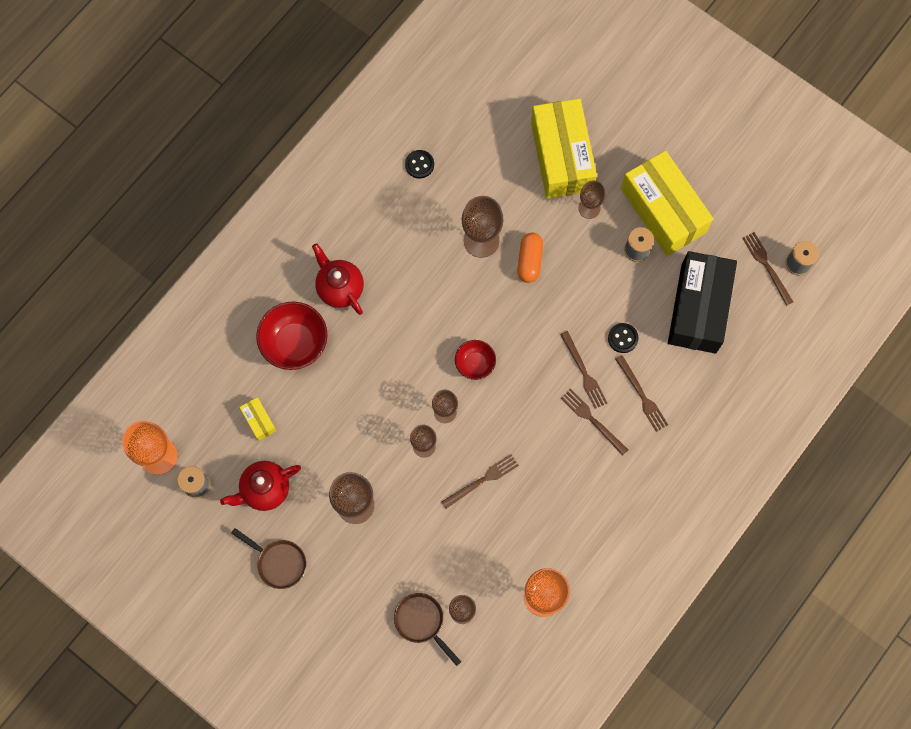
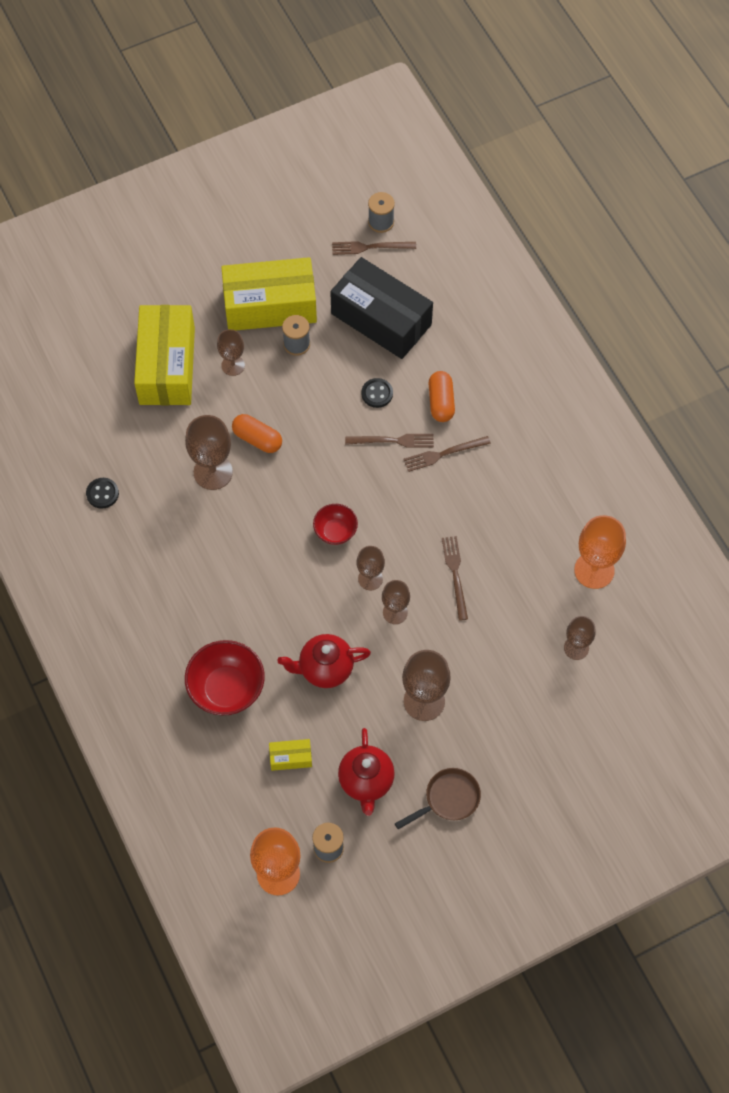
camera: 65 degrees left, 10 degrees down
red teapot [312,243,364,315] -> red teapot moved to [277,634,371,688]
brown pan [394,593,461,666] -> none
yellow box [531,98,597,198] -> yellow box turned 75 degrees clockwise [134,305,195,405]
brown fork [615,355,668,432] -> orange capsule [429,371,455,422]

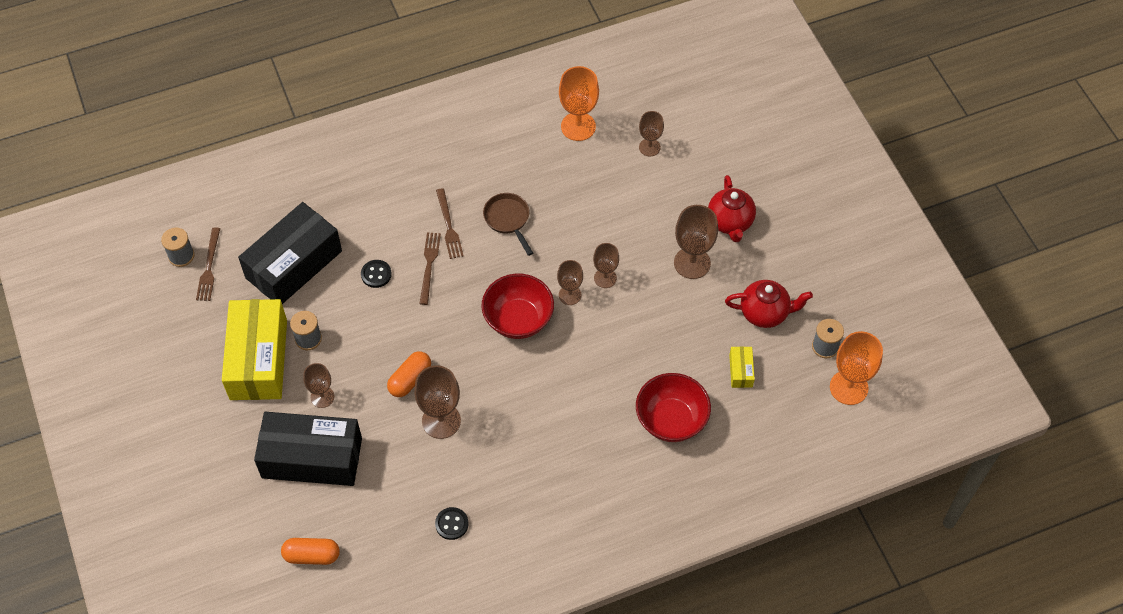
camera: 85 degrees left, 5 degrees down
yellow box [134,305,195,405] -> black box [254,412,362,486]
red teapot [277,634,371,688] -> red teapot moved to [708,175,756,242]
red bowl [313,504,358,545] -> red bowl [482,274,554,339], size x1.71
brown pan [395,768,481,829] -> brown pan moved to [483,193,533,256]
orange capsule [429,371,455,422] -> orange capsule moved to [281,538,340,565]
brown fork [442,536,468,621] -> none

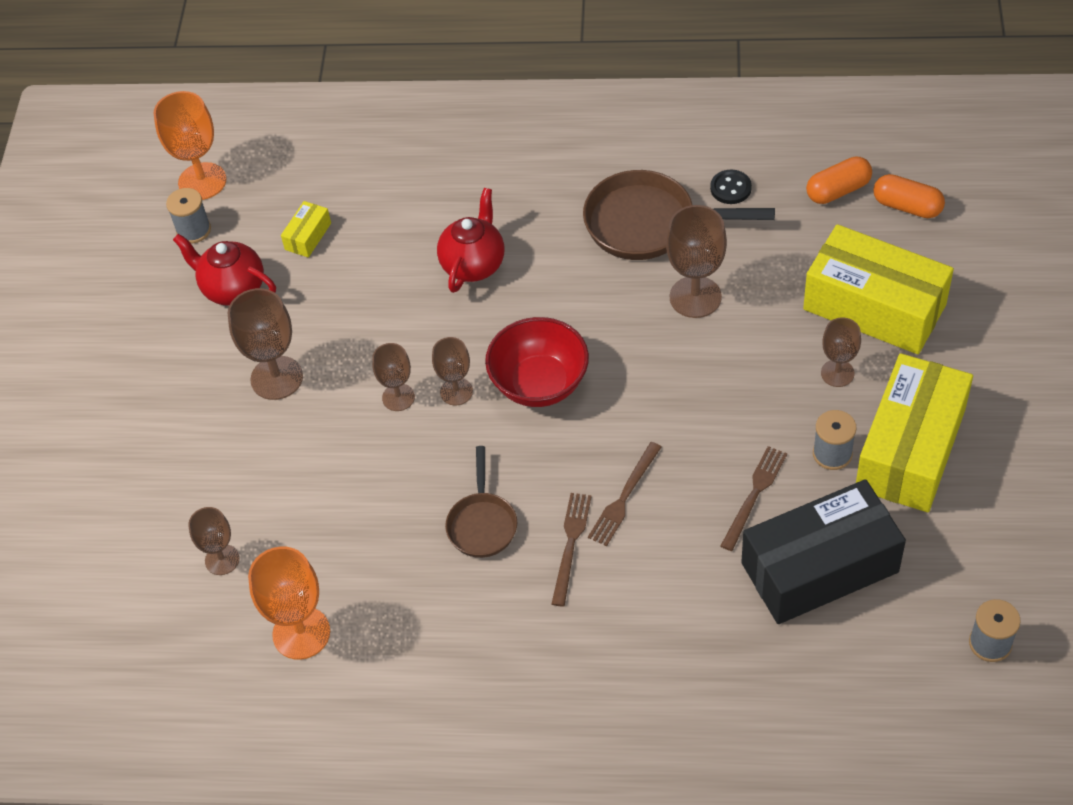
camera: 150 degrees left, 5 degrees down
brown fork [196,228,220,301] -> brown fork moved to [720,446,787,551]
black box [254,412,362,486] -> yellow box [803,224,954,354]
black button [361,260,392,288] -> none
orange capsule [387,351,431,397] -> orange capsule moved to [806,157,872,204]
red bowl [636,373,711,442] -> none
red teapot [708,175,756,242] -> red teapot moved to [437,188,504,293]
none -> brown pan [583,170,775,260]

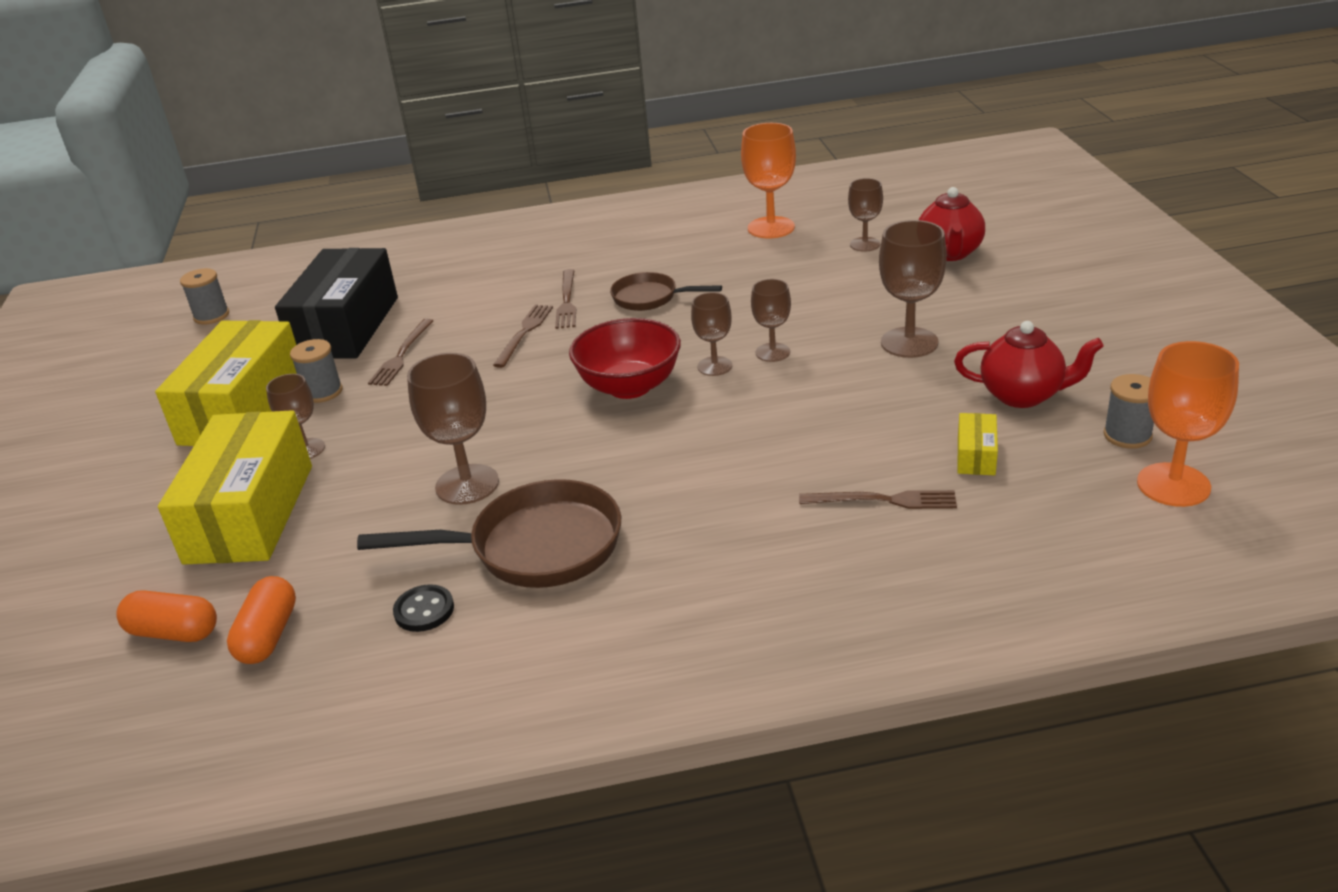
camera: 165 degrees right, 20 degrees down
red teapot [437,188,504,293] -> red teapot moved to [919,187,985,261]
brown pan [445,446,517,558] -> brown pan turned 60 degrees counterclockwise [610,272,722,311]
black box [741,479,906,624] -> black box turned 45 degrees counterclockwise [275,248,398,358]
yellow box [803,224,954,354] -> yellow box turned 75 degrees clockwise [158,410,312,565]
orange capsule [806,157,872,204] -> orange capsule turned 45 degrees counterclockwise [227,576,296,664]
none -> brown fork [799,490,957,509]

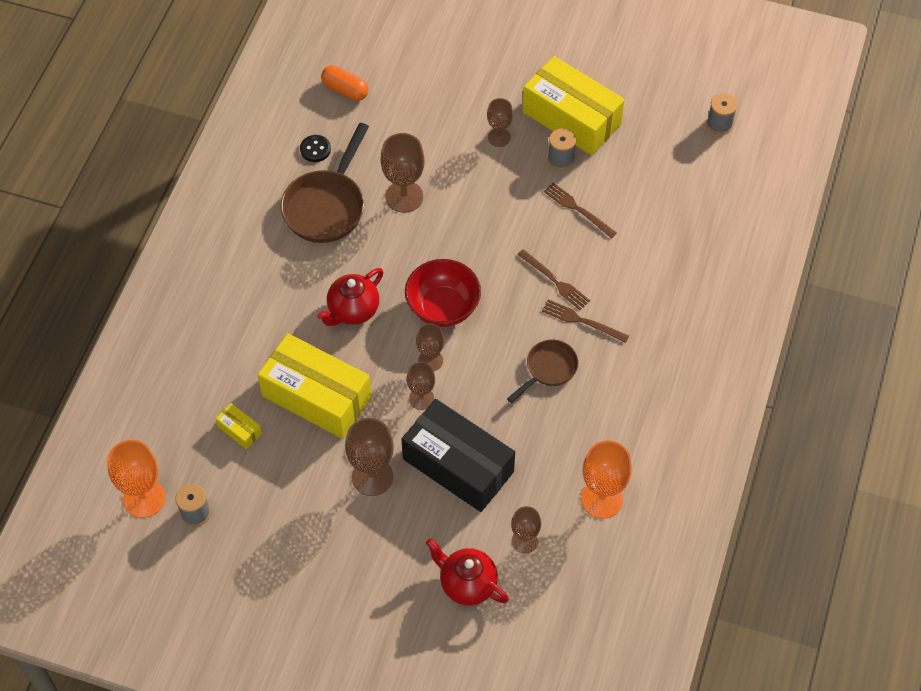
camera: 115 degrees right, 25 degrees up
orange capsule [116,590,217,642] -> none
yellow box [158,410,312,565] -> yellow box moved to [258,333,372,439]
black box [275,248,398,358] -> black box moved to [401,399,515,512]
brown fork [799,490,957,509] -> none
red teapot [954,321,1104,408] -> red teapot moved to [317,268,384,326]

